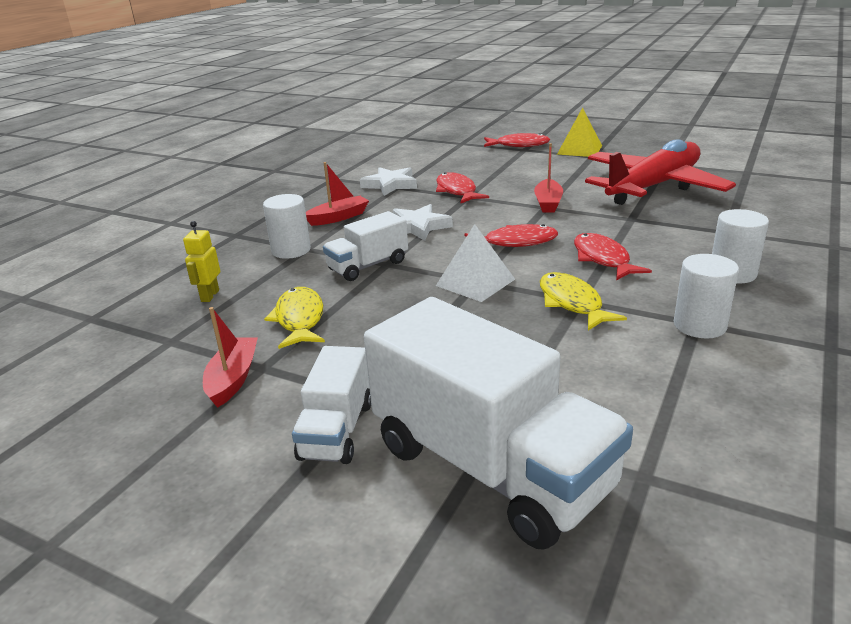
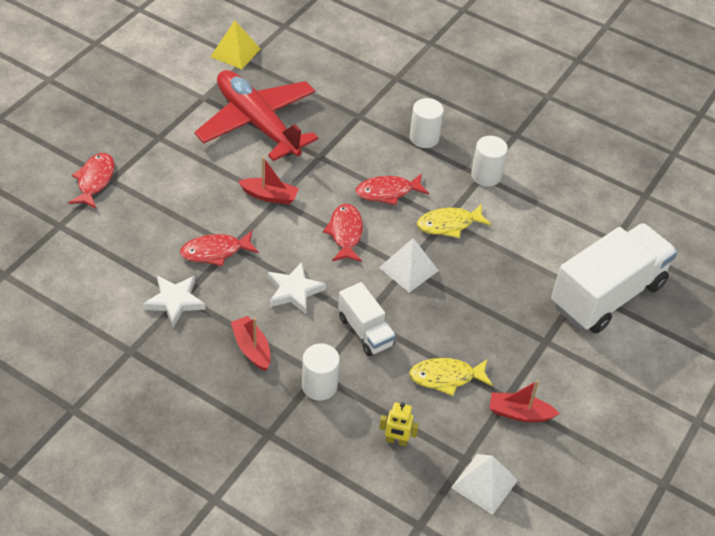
camera: 90 degrees left, 20 degrees up
white truck [292,346,371,464] -> none
yellow pyramid [557,107,602,157] -> yellow pyramid moved to [210,21,261,69]
none -> white pyramid [451,454,518,515]

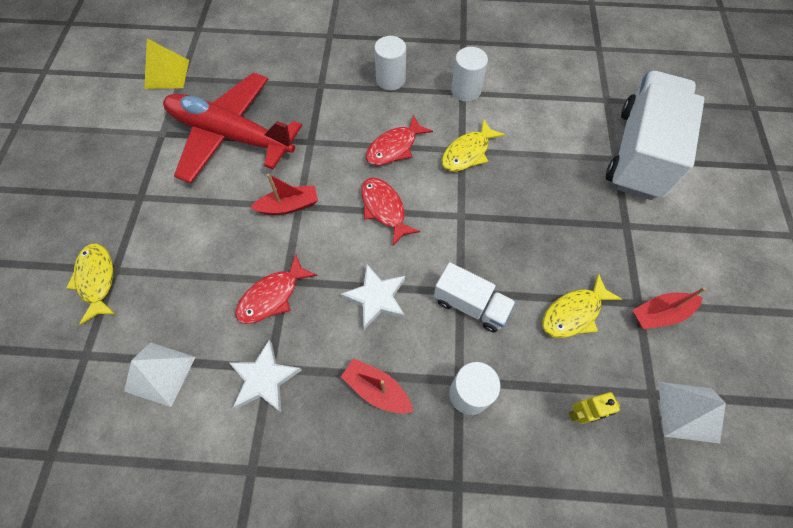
camera: 25 degrees left, 15 degrees up
red fish [68,153,115,209] -> yellow fish [66,243,115,325]
white pyramid [379,238,439,293] -> white pyramid moved to [124,342,196,407]

